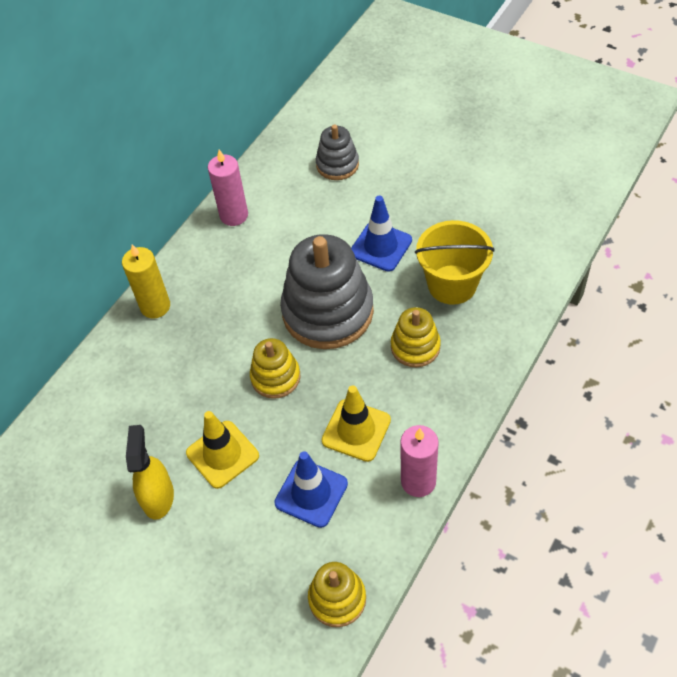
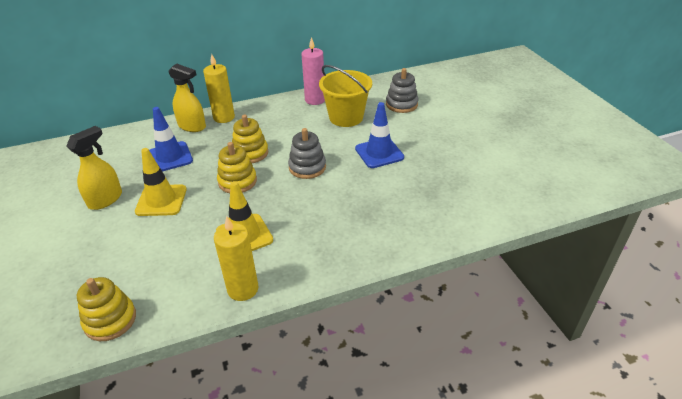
camera: 35 degrees right, 15 degrees down
blue traffic cone [274,451,348,528] -> blue traffic cone moved to [149,107,193,171]
grey stacking toy [280,234,374,349] -> grey stacking toy [288,128,326,179], size x0.52
yellow stacking toy [391,307,441,367] -> yellow stacking toy moved to [232,115,268,163]
pink candle [400,425,439,497] -> yellow candle [214,216,259,301]
yellow bucket [415,220,495,305] -> yellow bucket moved to [319,65,372,127]
none -> yellow spray bottle [168,64,206,132]

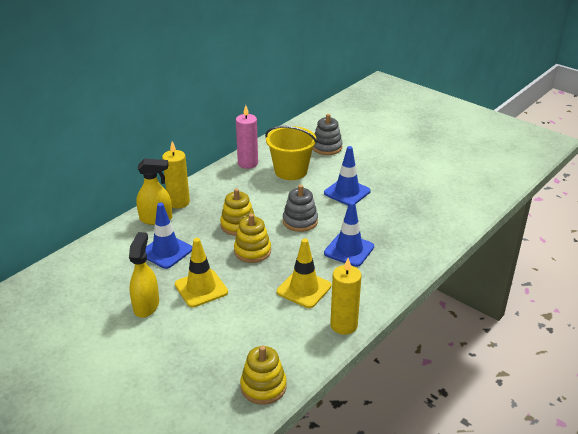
camera: 30 degrees left, 5 degrees down
none -> blue traffic cone [324,201,374,267]

